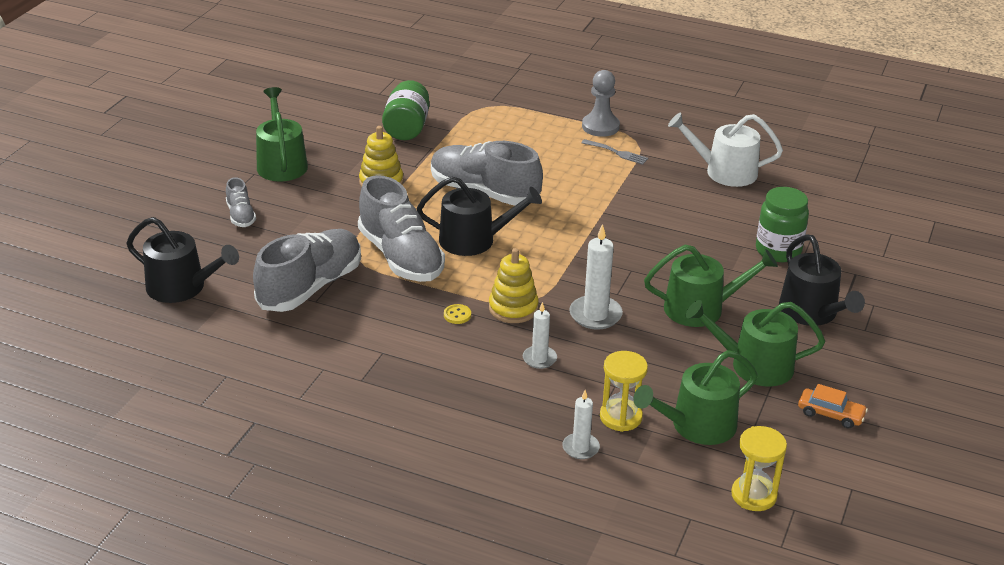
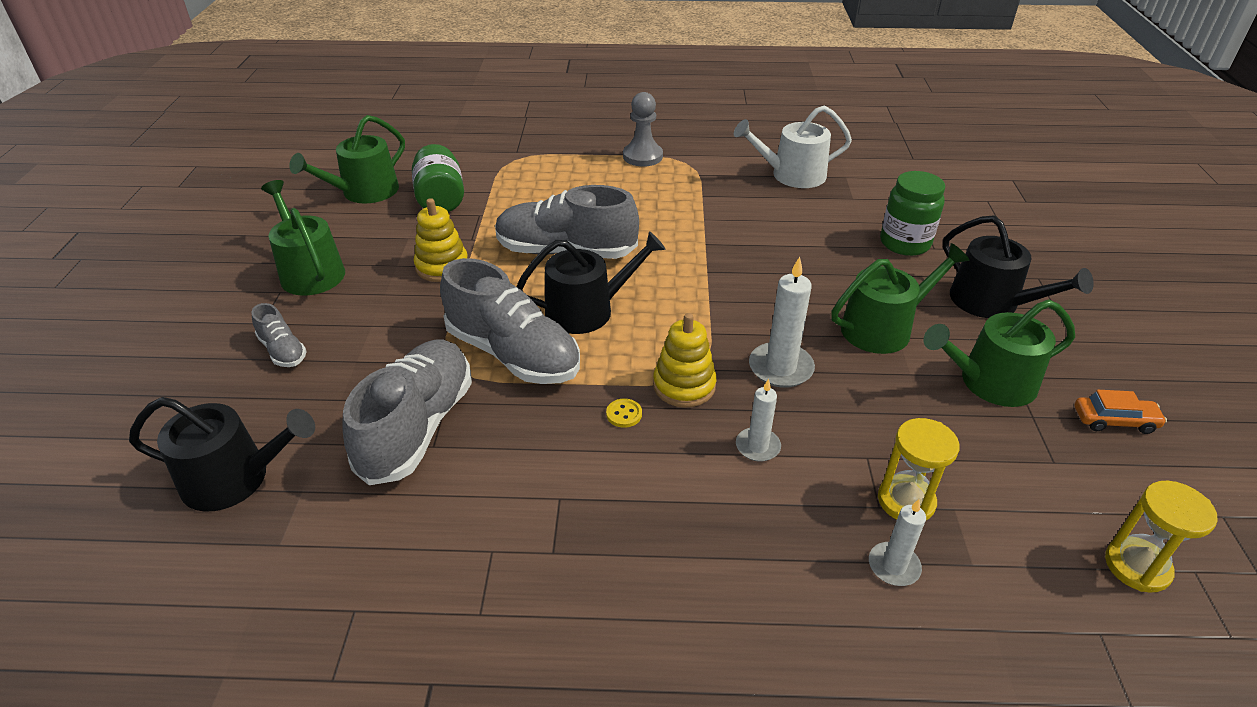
camera: 20 degrees left, 5 degrees up
grey fork [581,139,648,165] -> none
green watering can [634,350,758,445] -> green watering can moved to [289,115,405,203]

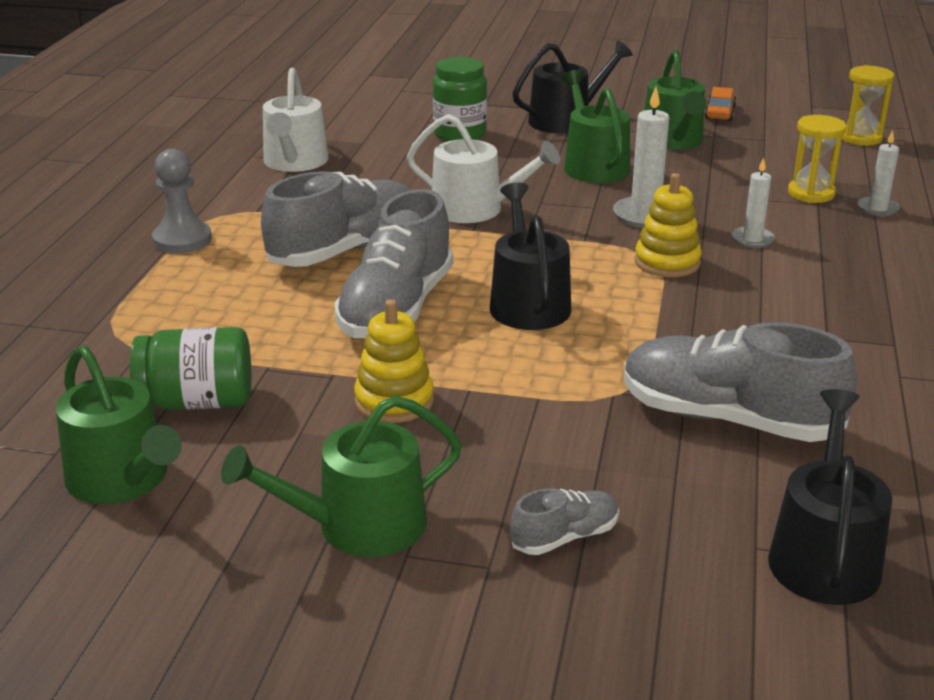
camera: 80 degrees left, 10 degrees down
grey shoe [440,258,580,384] -> grey shoe moved to [261,171,410,267]
yellow button [606,399,642,428] -> none
none -> white watering can [407,114,560,223]

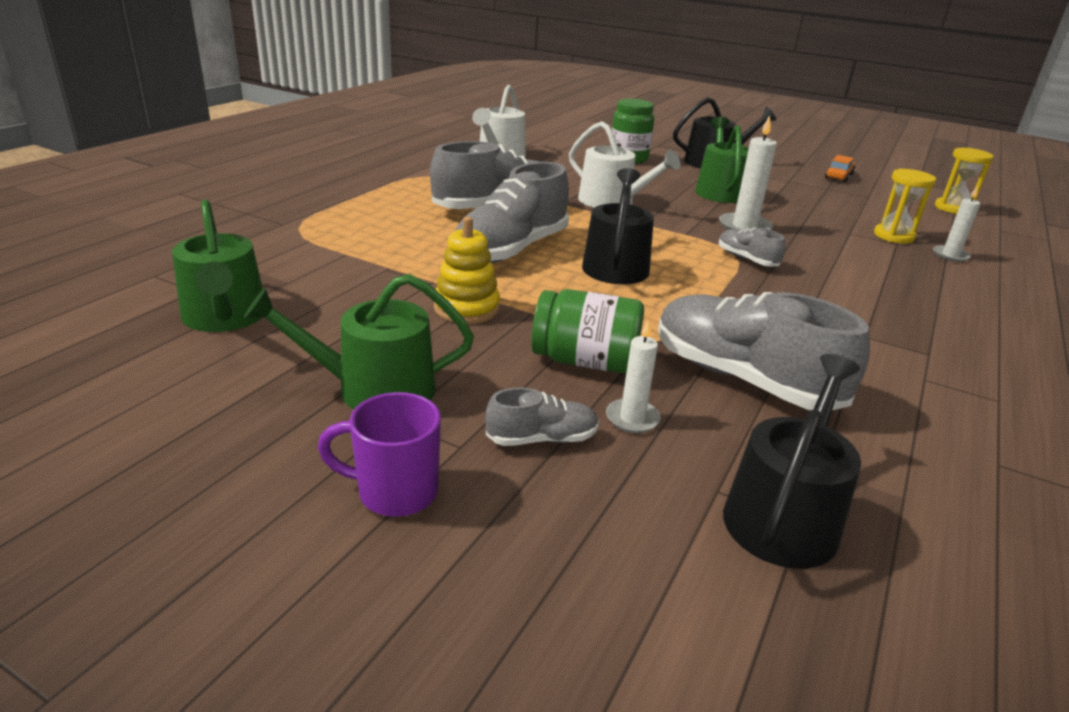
camera: 15 degrees right, 0 degrees up
green jar [130,327,251,410] -> green jar moved to [531,289,644,374]
grey pawn [152,149,212,253] -> none
yellow stacking toy [635,173,702,277] -> grey shoe [719,227,785,267]
green watering can [644,50,707,150] -> none
white candle [732,158,775,248] -> white candle moved to [606,320,661,433]
none -> purple mug [318,392,441,517]

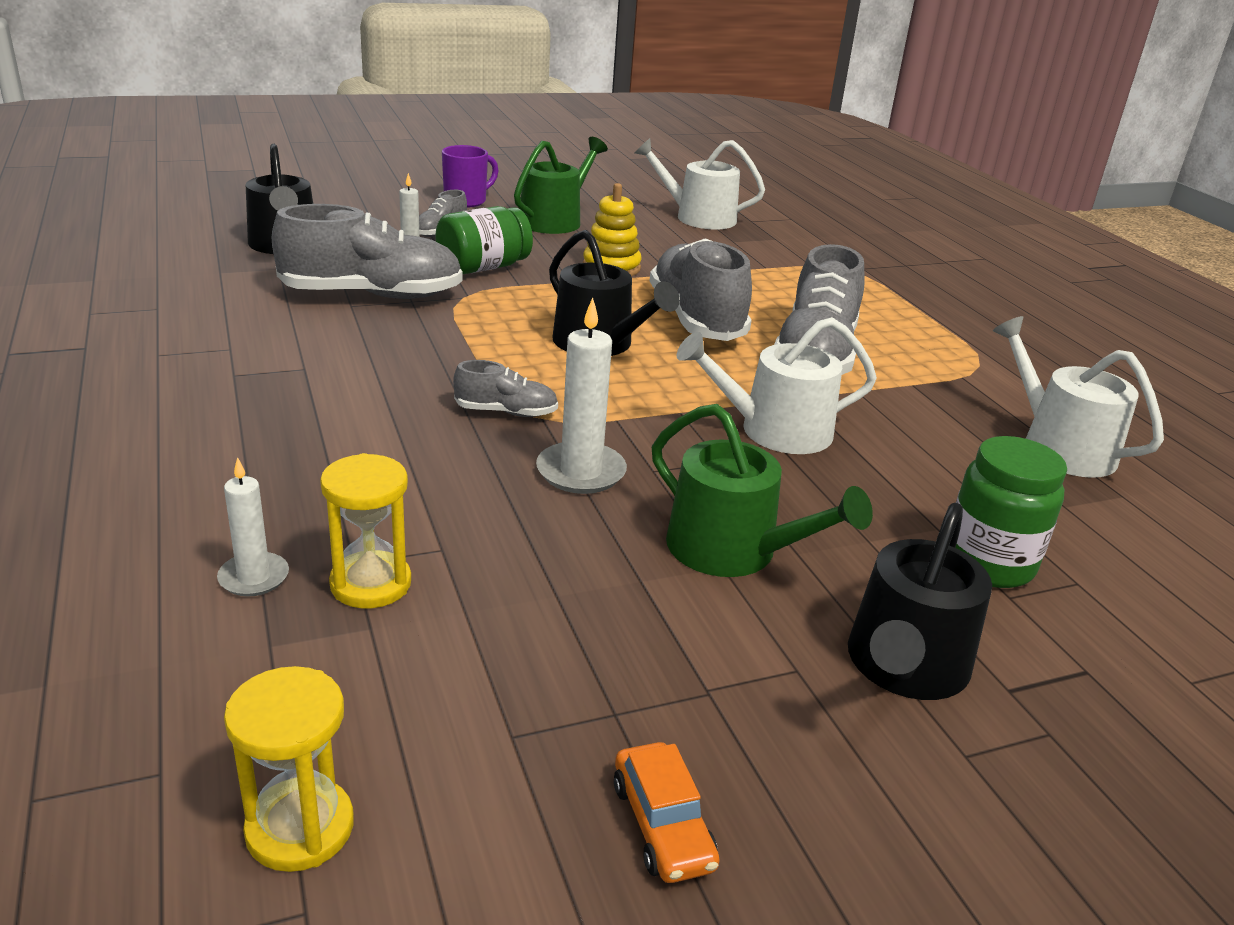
camera: 130 degrees right, 0 degrees up
green watering can [172,199,263,332] -> white watering can [635,138,765,230]

